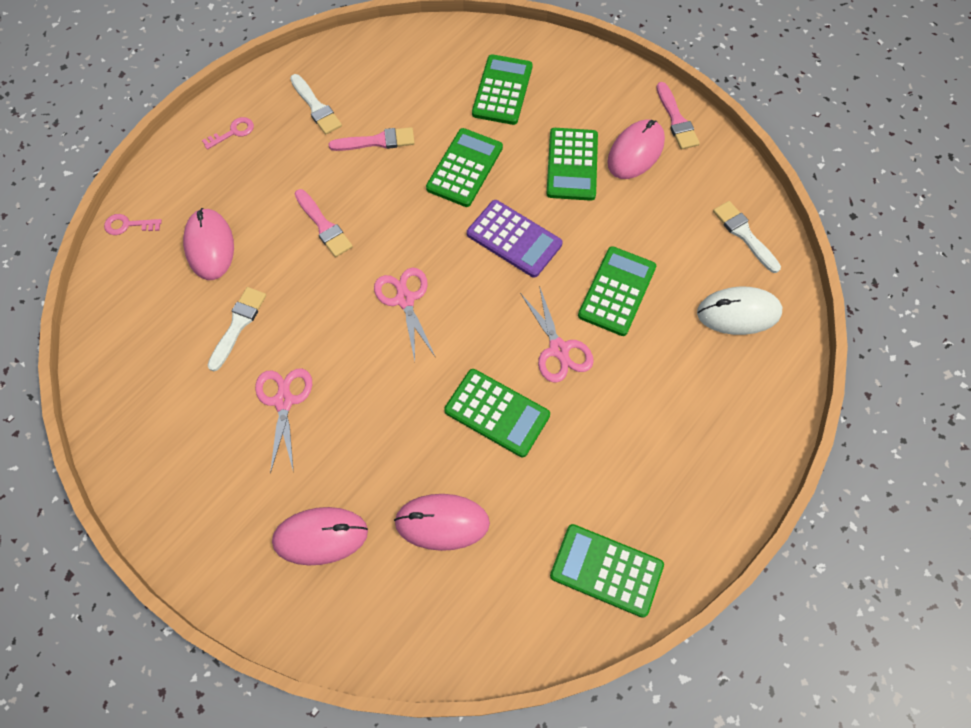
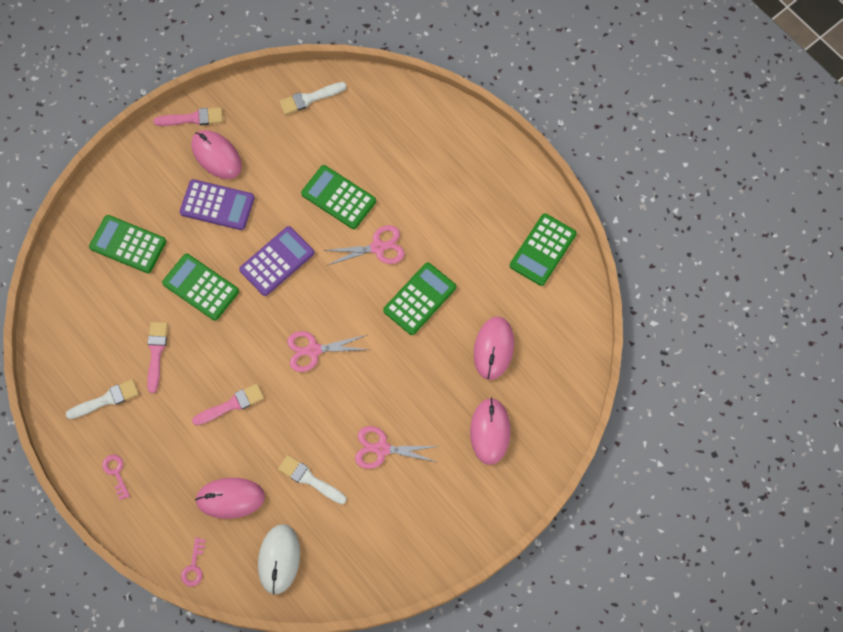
camera: 80 degrees left, 5 degrees up
green calculator [546,128,598,201] -> purple calculator [180,179,255,230]
white mouse [697,287,782,335] -> white mouse moved to [258,524,300,594]

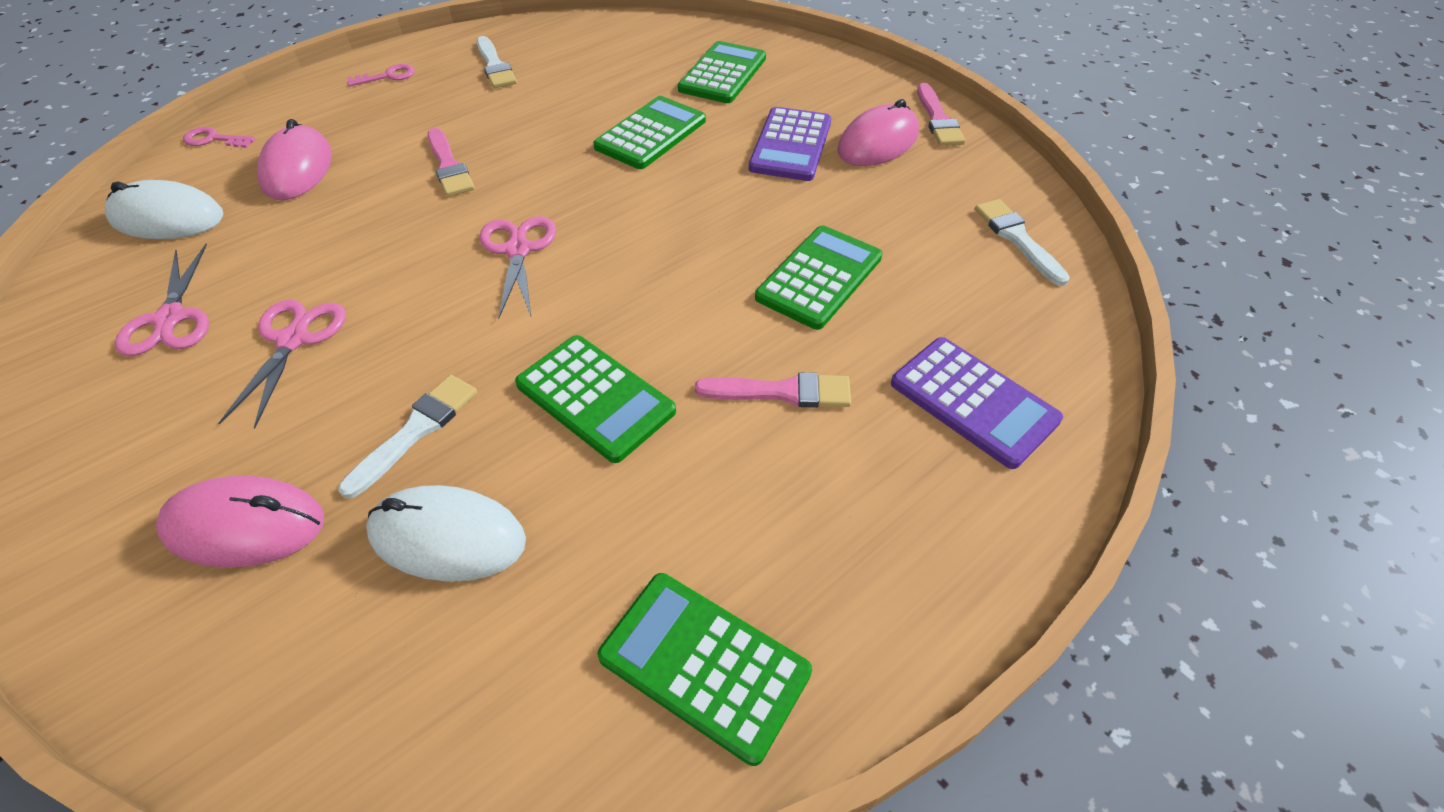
camera: 90 degrees right, 20 degrees down
pink brush [147,322,168,393] -> pink brush moved to [695,372,851,408]
purple calculator [239,226,314,296] -> purple calculator moved to [891,337,1063,469]
white brush [278,455,347,504] -> white brush moved to [338,375,477,499]
pink scissors [323,225,405,266] -> pink scissors moved to [115,244,209,356]
pink mouse [474,317,514,380] -> white mouse [366,485,526,581]

